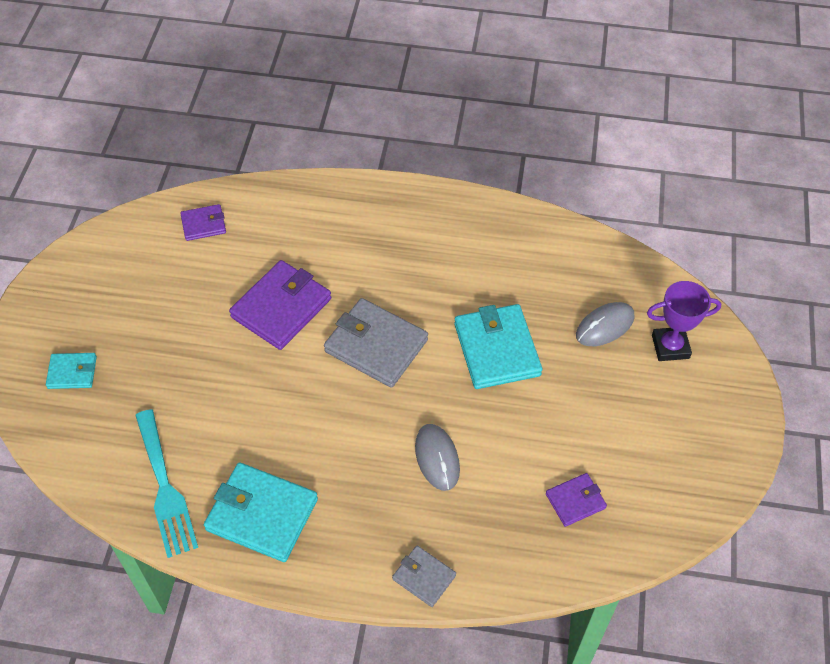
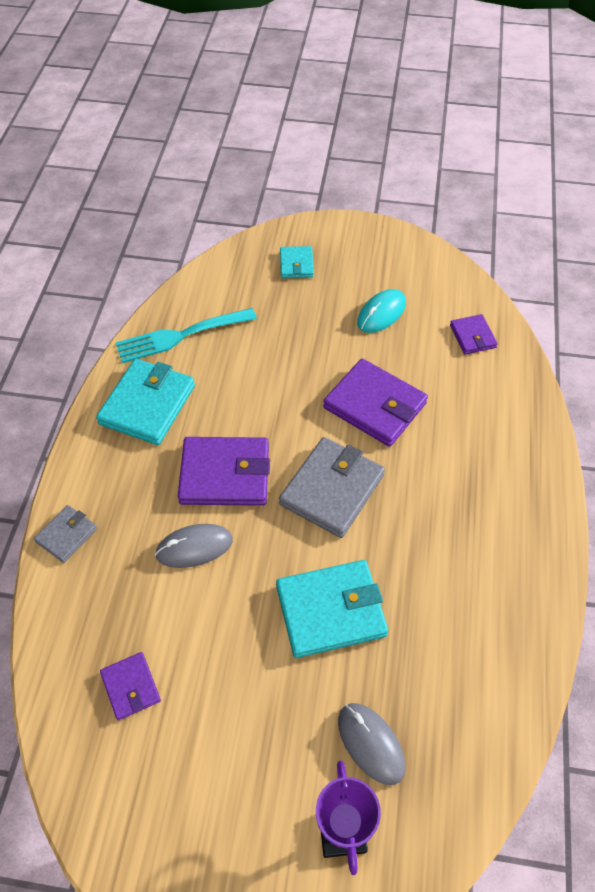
camera: 90 degrees right, 0 degrees up
none -> purple wallet [178,437,270,506]
none -> turquoise mouse [357,289,406,333]

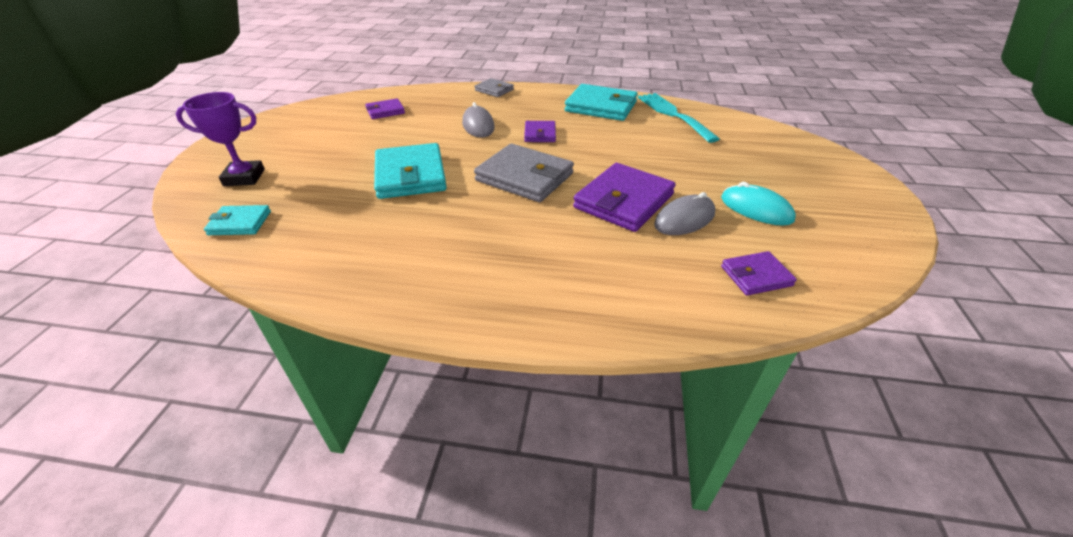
camera: 90 degrees right, 15 degrees down
purple wallet [178,437,270,506] -> purple wallet [524,121,556,142], size x0.54
turquoise wallet [280,246,314,278] -> turquoise wallet moved to [204,205,271,235]
grey mouse [338,703,405,785] -> grey mouse moved to [654,192,715,235]

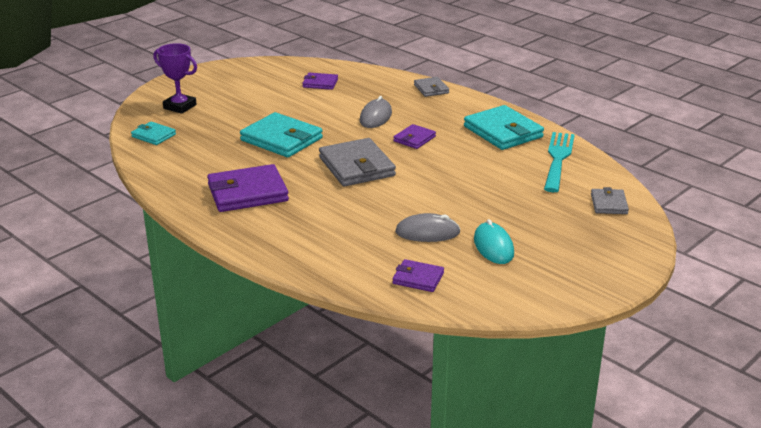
camera: 35 degrees right, 10 degrees down
turquoise wallet [374,143,447,199] -> turquoise wallet turned 75 degrees counterclockwise [240,112,323,157]
purple wallet [573,163,676,232] -> purple wallet moved to [207,164,289,212]
none -> grey wallet [591,187,629,214]

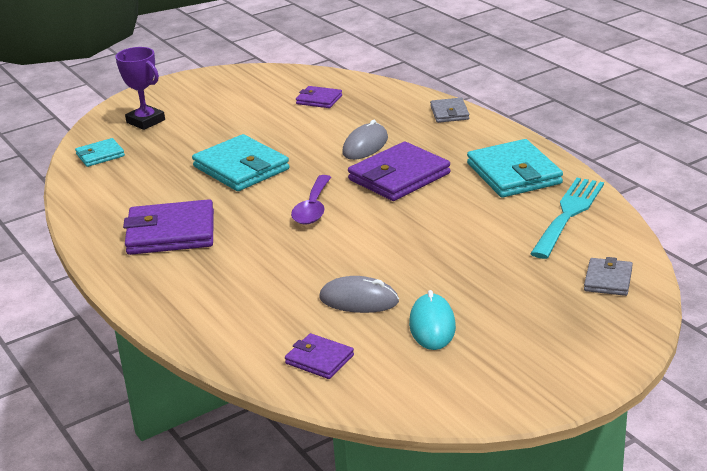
camera: 15 degrees right, 0 degrees up
turquoise wallet [131,122,176,145] -> turquoise wallet turned 75 degrees counterclockwise [75,138,125,167]
grey wallet [319,138,396,186] -> purple spoon [291,175,331,225]
purple wallet [393,124,436,149] -> purple wallet [348,142,450,201], size x1.86

